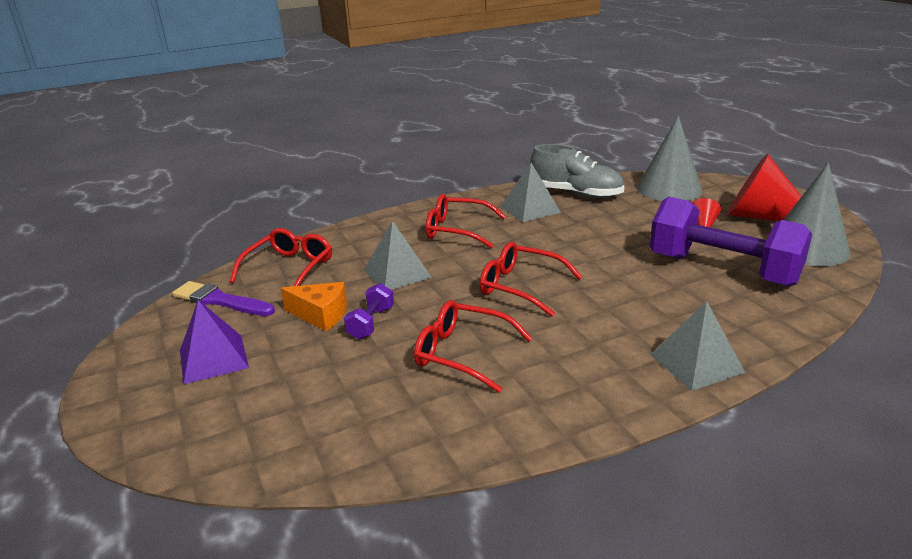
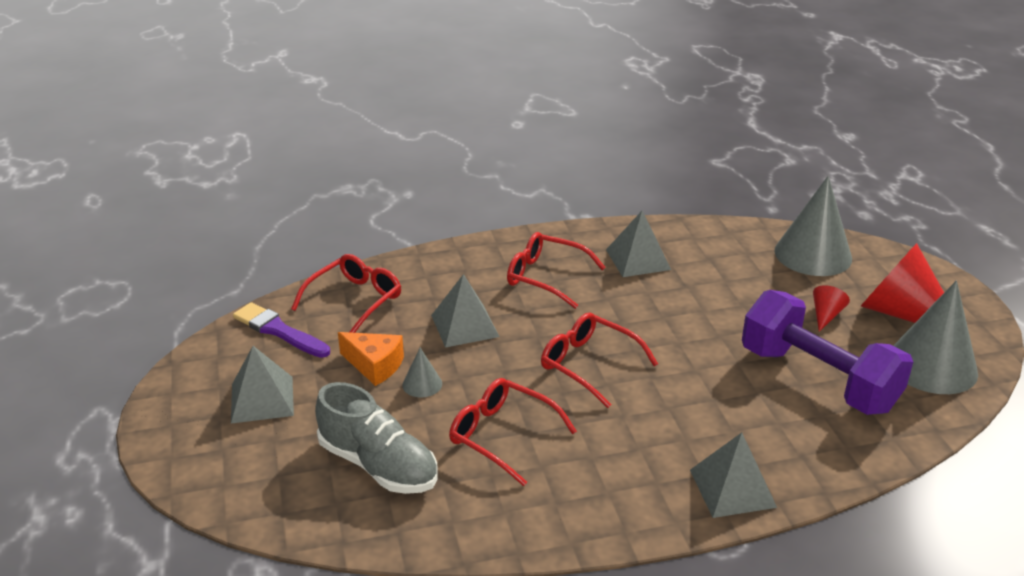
camera: 10 degrees right, 5 degrees up
purple pyramid [180,300,249,385] -> grey pyramid [231,346,294,424]
purple dumbbell [344,283,394,339] -> grey cone [402,348,442,397]
grey shoe [530,144,624,198] -> grey shoe moved to [315,382,438,494]

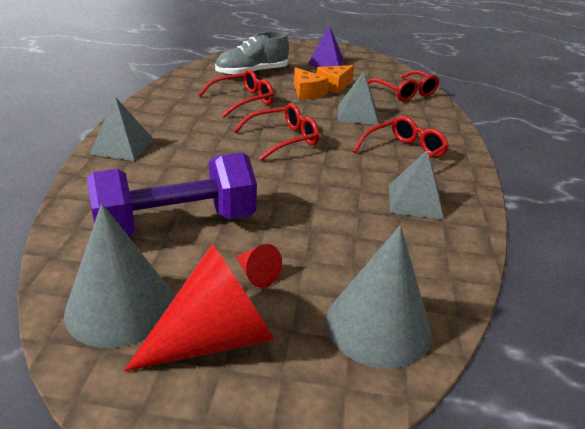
camera: 110 degrees right, 0 degrees up
grey pyramid [231,346,294,424] -> purple pyramid [308,25,344,67]
purple brush [233,302,330,358] -> none
grey cone [402,348,442,397] -> orange cheese [294,67,329,100]

